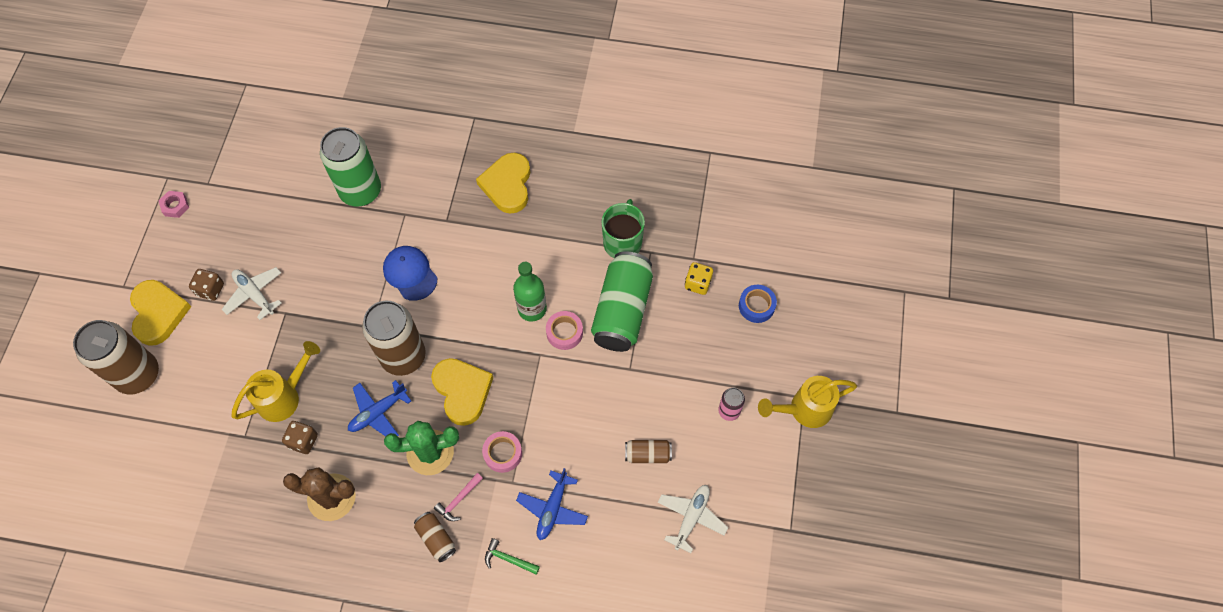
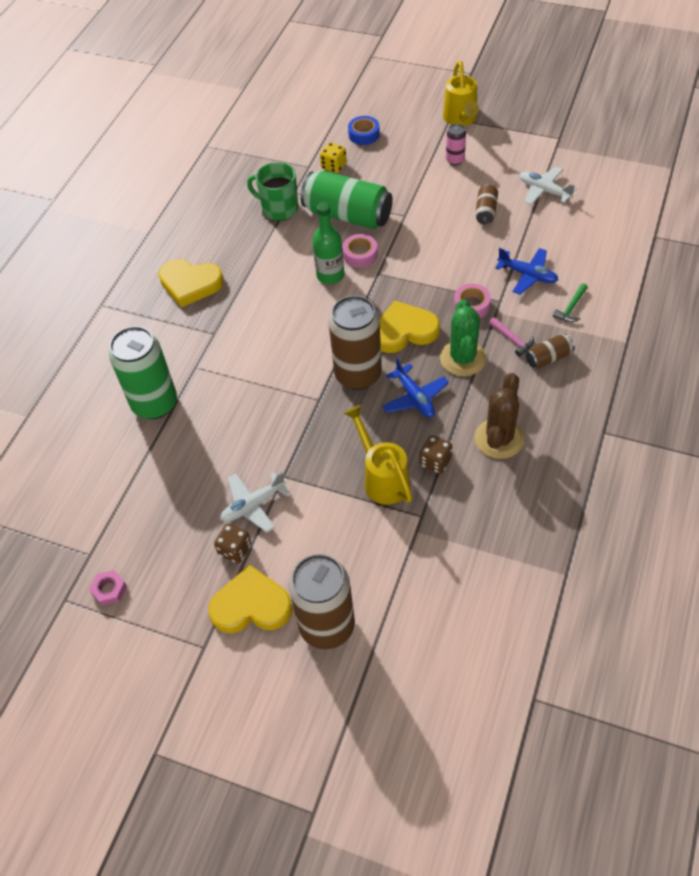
camera: 75 degrees left, 10 degrees down
blue cap [383,246,437,301] -> none

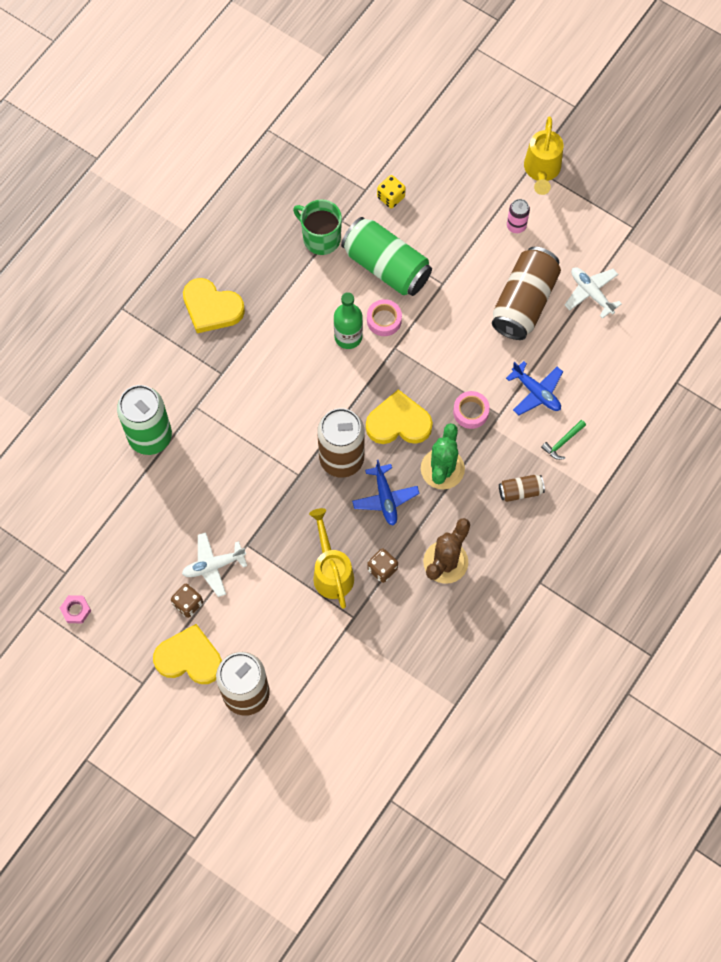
camera: 10 degrees right, 15 degrees up
blue tape [348,116,380,145] -> none
brown can [475,184,498,224] -> brown can [492,247,561,340], size x2.13
pink hammer [489,317,534,357] -> none

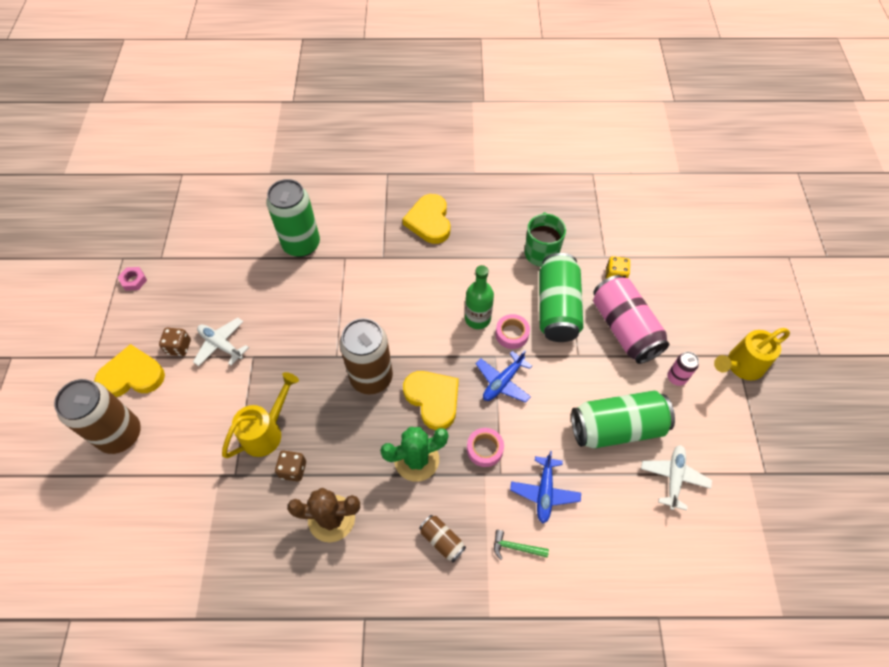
camera: 55 degrees right, 10 degrees down
yellow heart [153,624,222,684] -> yellow heart turned 75 degrees counterclockwise [94,344,165,397]
blue plane [352,460,420,526] -> blue plane moved to [476,350,532,403]
brown can [492,247,561,340] -> green can [571,391,675,448]
none -> pink can [593,275,669,364]

